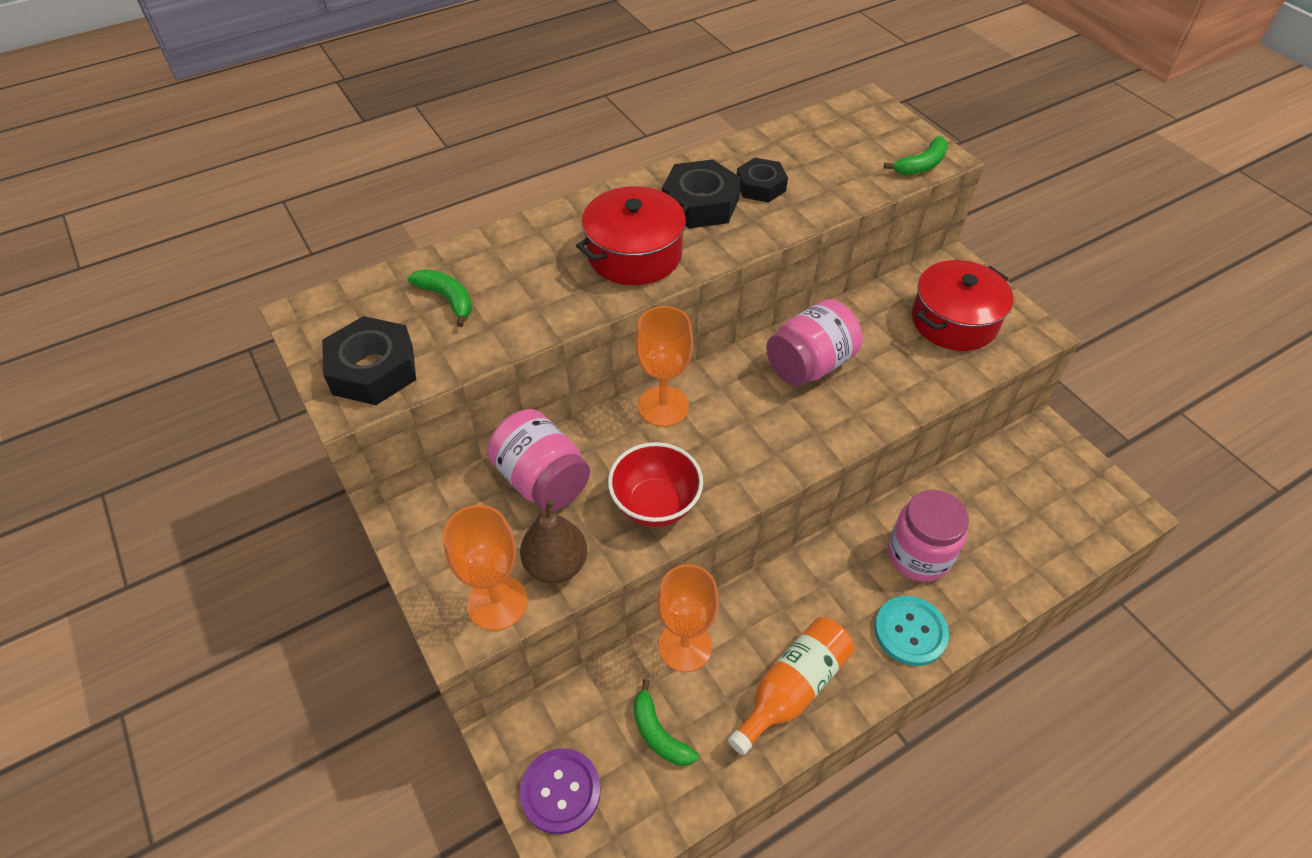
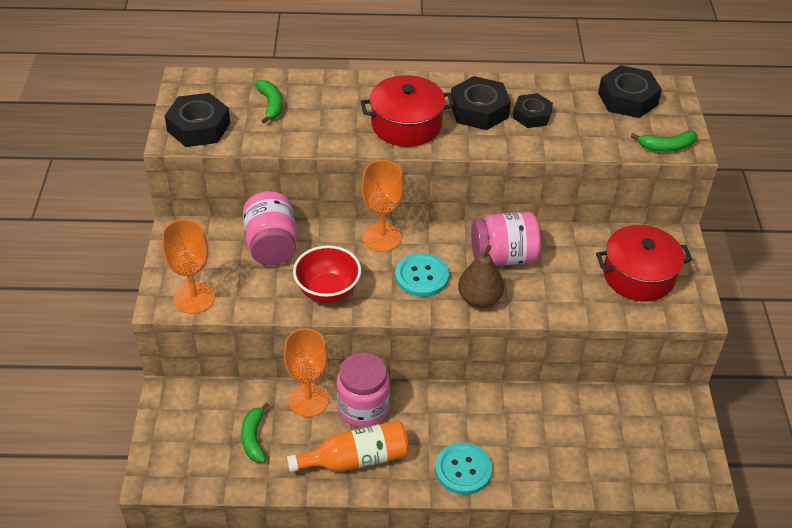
camera: 30 degrees right, 5 degrees down
brown pear [520,500,587,584] -> brown pear moved to [458,245,504,308]
purple button [520,748,601,834] -> none
pink jar [888,490,969,582] -> pink jar moved to [337,352,390,427]
none -> turquoise button [395,253,449,297]
none -> black nut [598,65,662,118]

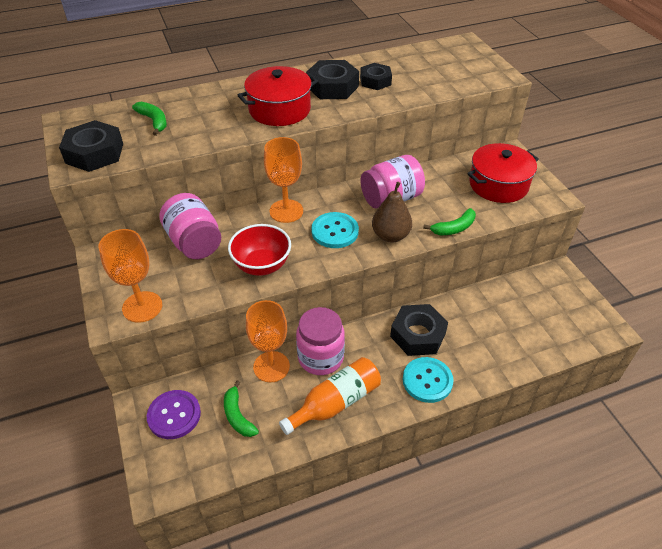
camera: 20 degrees left, 0 degrees up
black nut [598,65,662,118] -> black nut moved to [390,304,448,356]
green banana [631,130,697,152] -> green banana moved to [423,208,476,235]
none -> purple button [147,390,201,439]

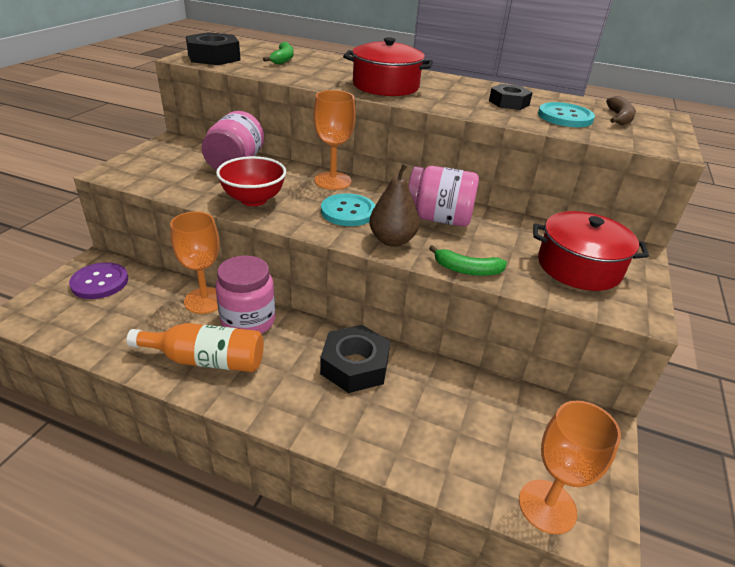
camera: 40 degrees right, 10 degrees down
orange goblet [98,229,162,323] -> orange goblet moved to [519,401,621,535]
green banana [224,380,259,437] -> none
black nut [306,60,359,99] -> none
turquoise button [403,357,454,403] -> turquoise button moved to [538,102,595,127]
none -> brown banana [606,96,636,125]

